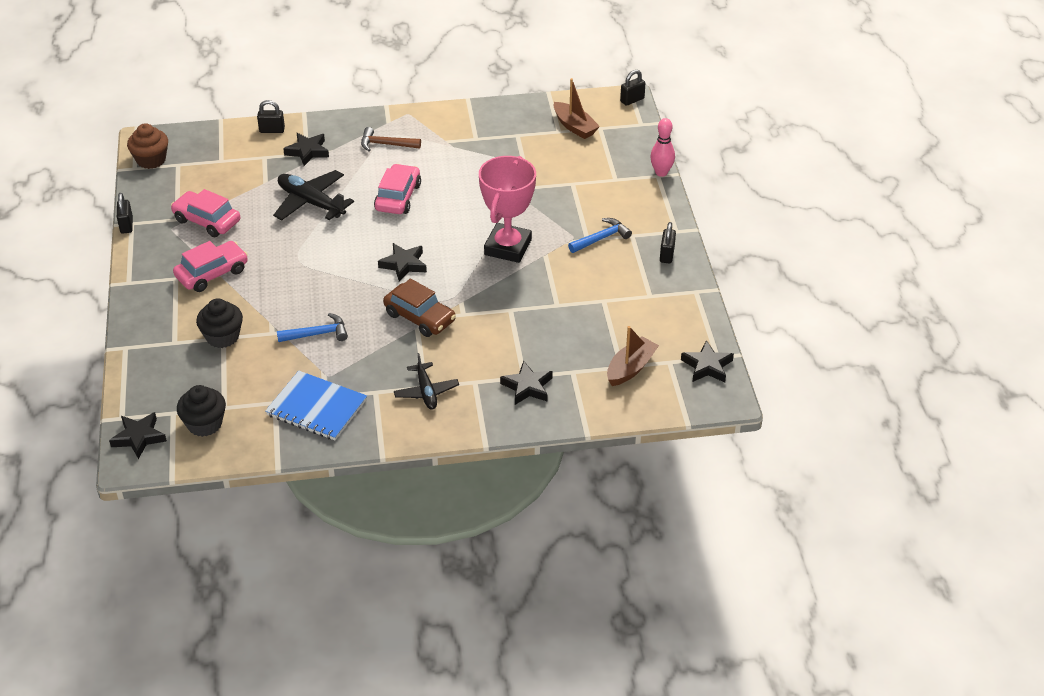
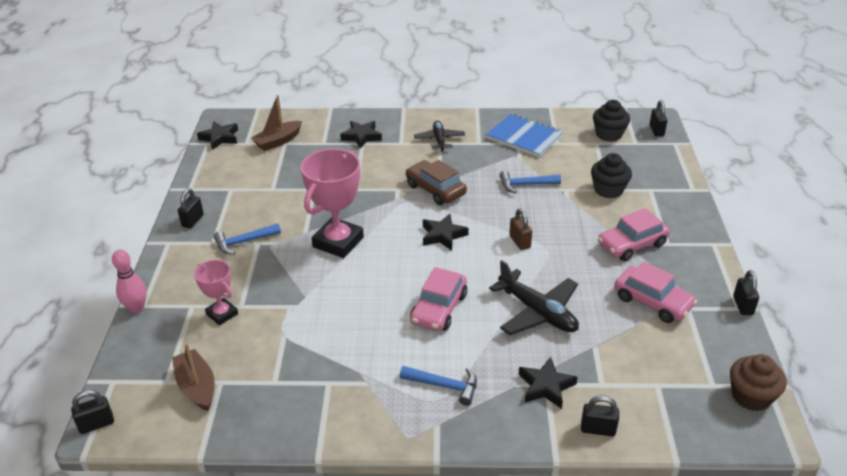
camera: 170 degrees left, 5 degrees down
black star [109,412,167,459] -> black padlock [649,100,668,136]
brown hammer [361,127,421,151] -> blue hammer [400,366,477,406]
none -> pink trophy [194,260,238,325]
none -> brown padlock [509,209,532,250]

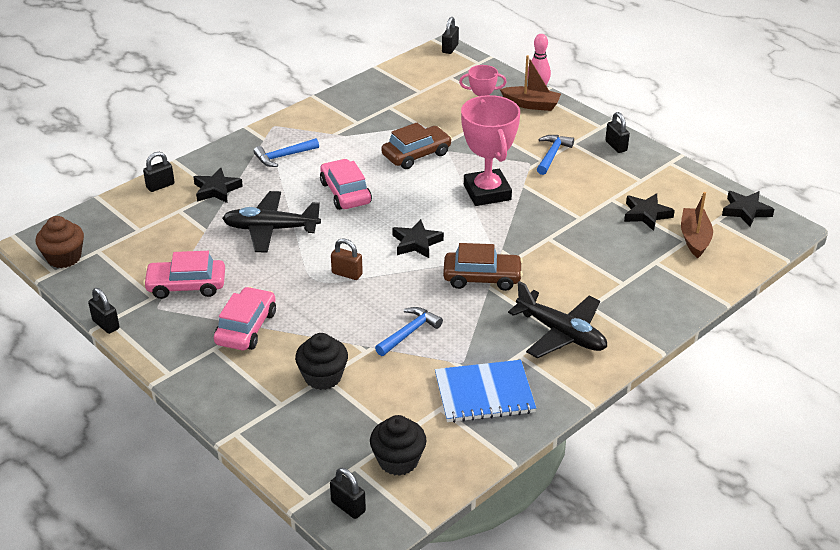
camera: 135 degrees right, 0 degrees up
brown boat [172,343,215,411] -> brown boat moved to [500,55,561,111]
black star [340,121,382,149] -> black star moved to [624,193,675,231]
black plane [414,120,465,151] -> black plane [508,281,607,358], size x1.57
none -> brown car [381,123,452,169]

